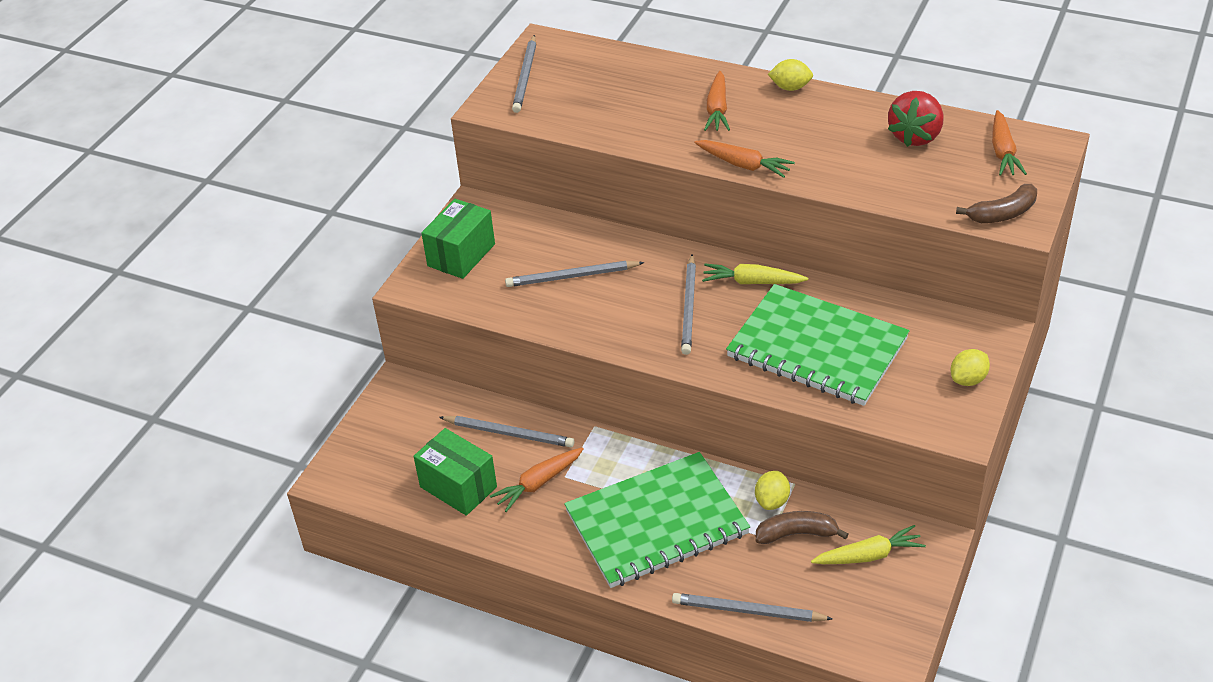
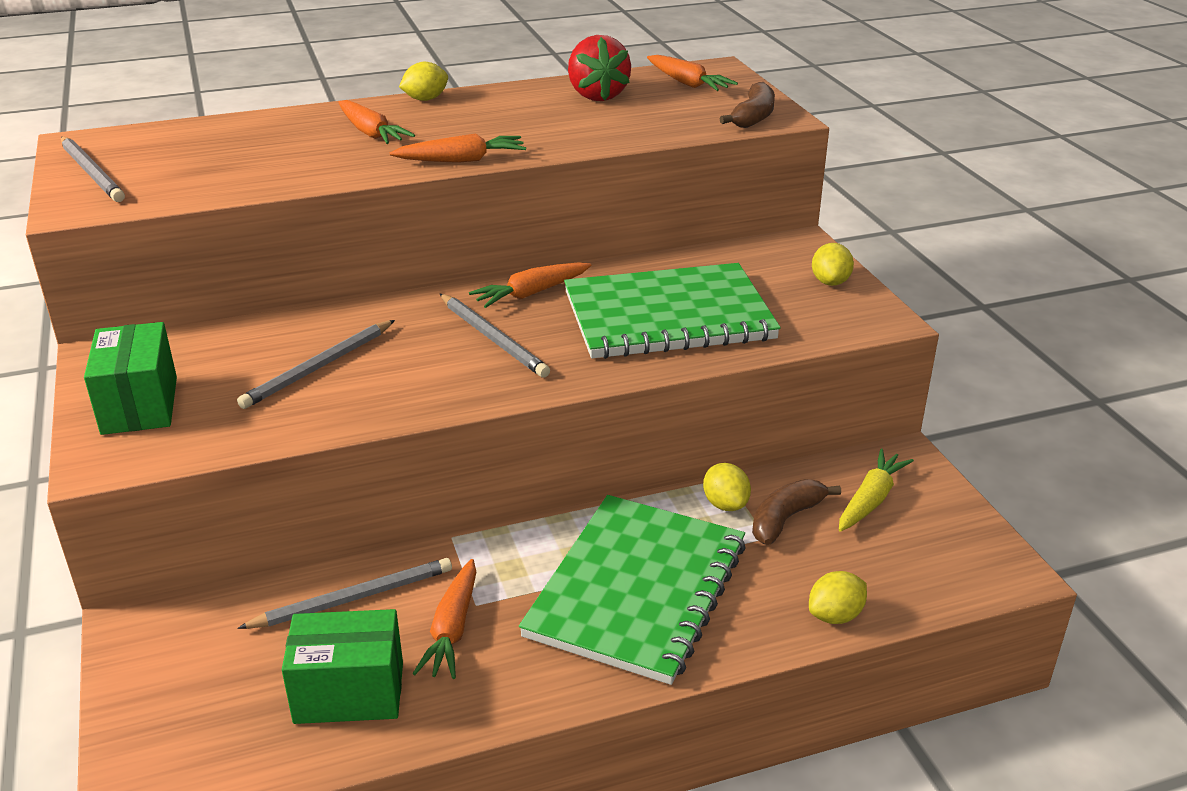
camera: 45 degrees left, 10 degrees down
grey pencil [672,593,833,622] -> yellow lemon [809,571,867,624]
yellow carrot [702,264,808,284] -> orange carrot [469,262,591,308]

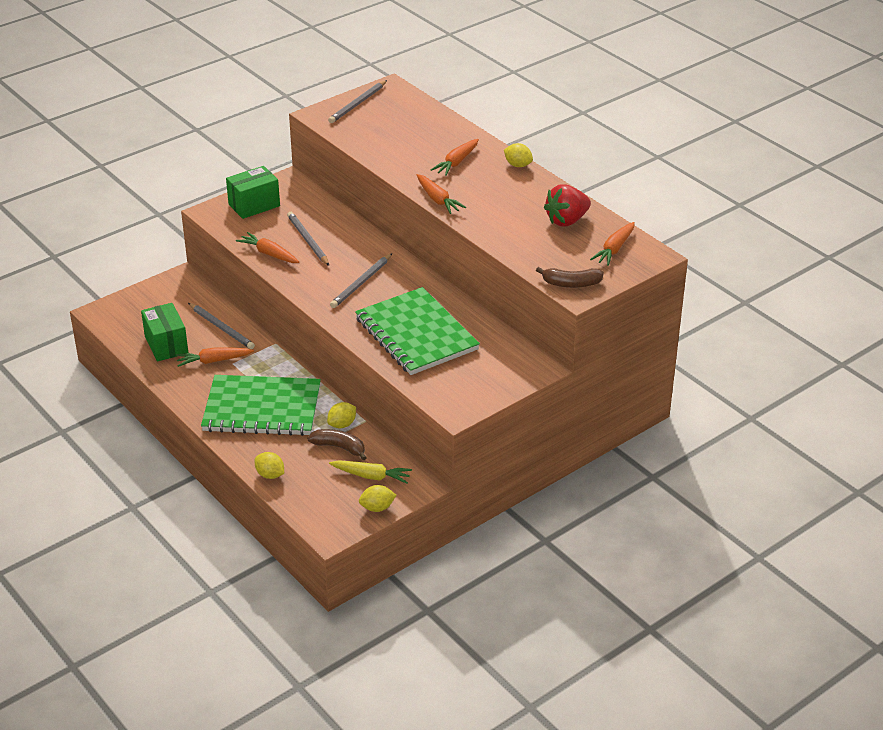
camera: 70 degrees right, 5 degrees up
grey pencil [237,320,395,409] -> grey pencil turned 45 degrees clockwise [287,212,329,266]
orange carrot [469,262,591,308] -> orange carrot moved to [236,232,299,263]
yellow lemon [812,243,854,286] -> yellow lemon moved to [359,485,397,512]

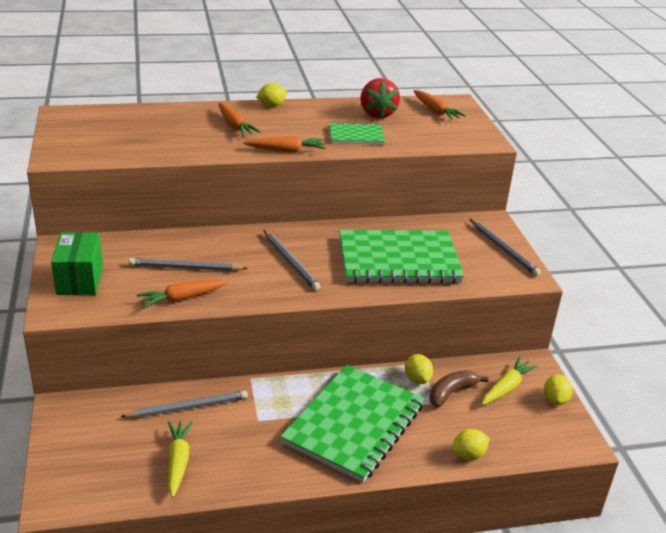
camera: 65 degrees left, 5 degrees down
green box [141,303,188,361] -> yellow carrot [168,421,193,498]
orange carrot [176,347,254,367] -> none
grey pencil [328,80,387,123] -> grey pencil moved to [470,219,541,276]
brown banana [536,267,604,288] -> none
none -> green notebook [329,122,385,144]

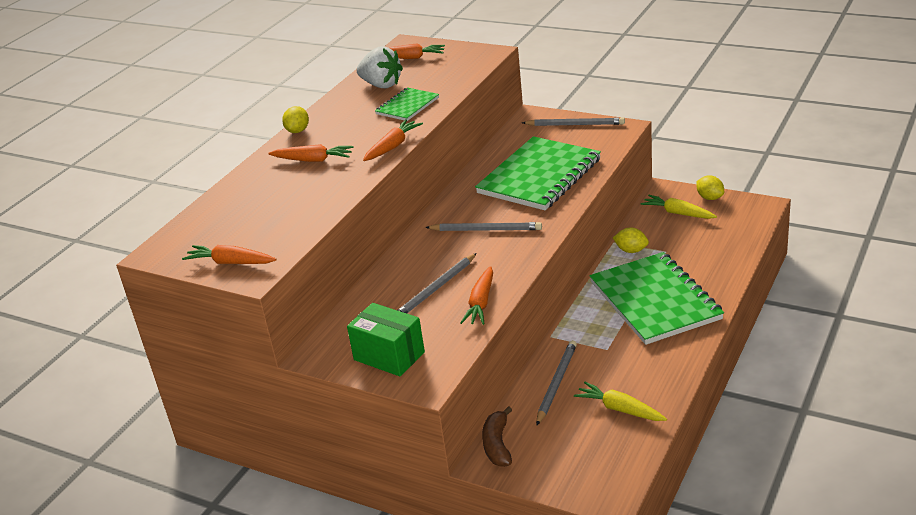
camera: 45 degrees left, 0 degrees up
red strawberry [360,78,400,119] -> white strawberry [357,46,403,88]
brown banana [429,370,489,407] -> brown banana moved to [482,406,512,467]
yellow lemon [452,429,490,460] -> none
yellow carrot [482,357,538,405] -> yellow carrot turned 45 degrees counterclockwise [641,195,717,219]
none -> orange carrot [182,245,276,264]

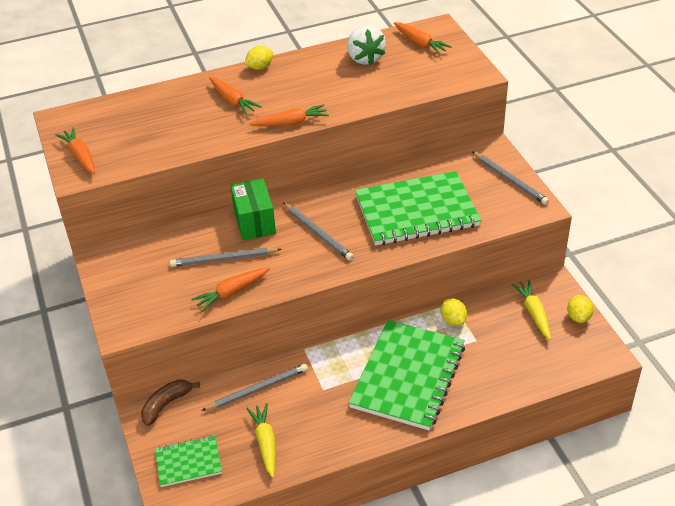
camera: 40 degrees right, 10 degrees up
green box [347,303,425,376] -> green box moved to [230,179,276,240]
green notebook [375,87,439,121] -> green notebook moved to [155,435,222,487]

